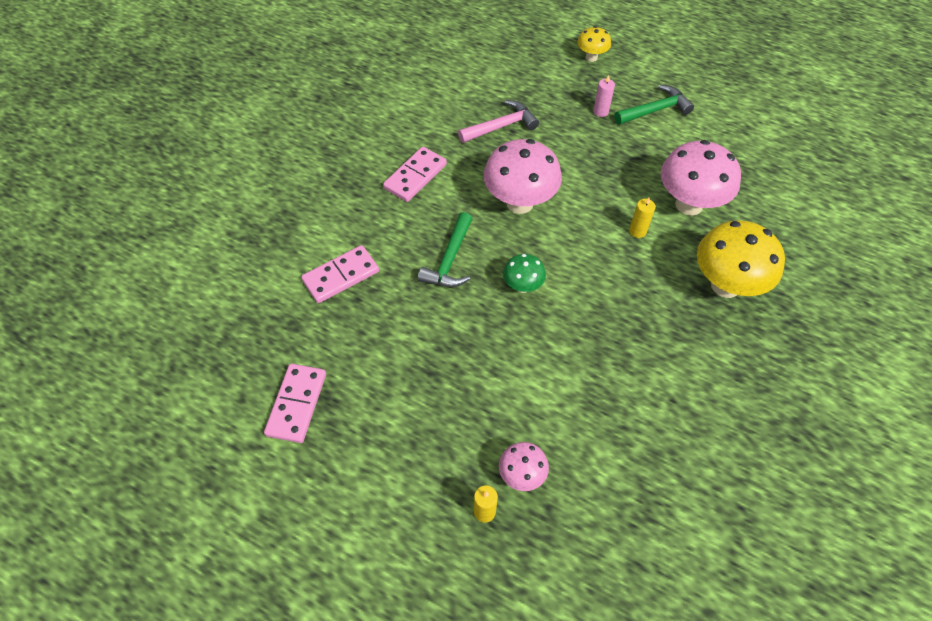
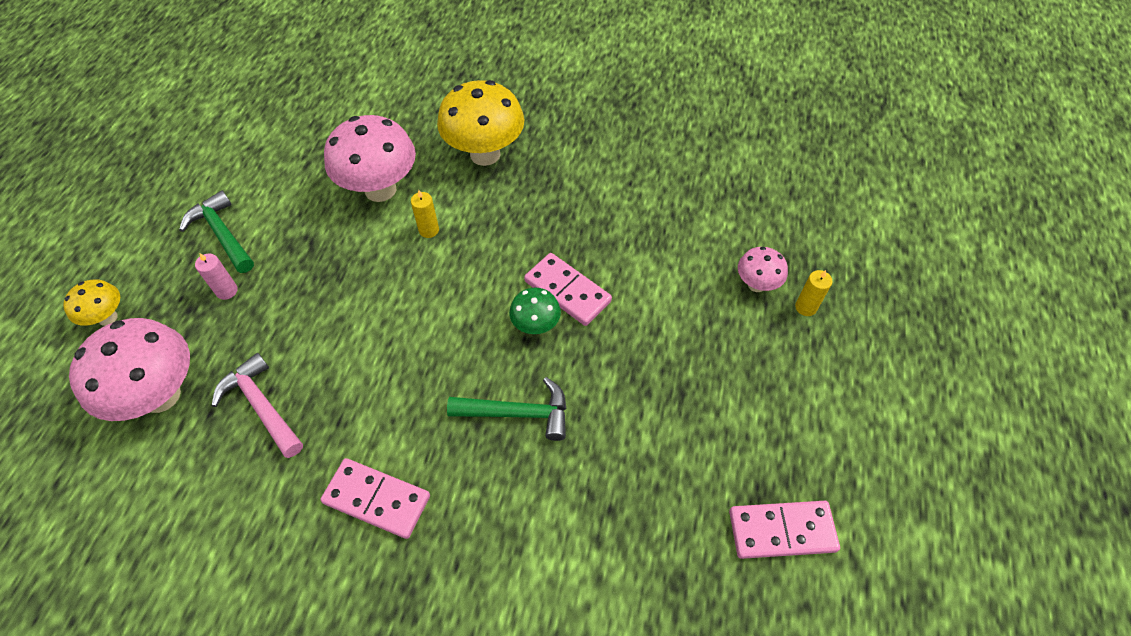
camera: 105 degrees left, 0 degrees up
pink domino [301,245,379,303] -> pink domino moved to [524,253,612,326]
pink mushroom [484,139,562,214] -> pink mushroom moved to [69,318,190,421]

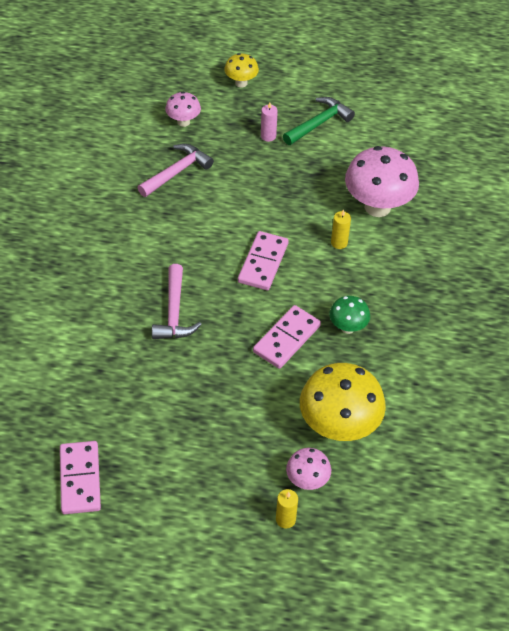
camera: 85 degrees right, 5 degrees down
pink mushroom [69,318,190,421] -> pink mushroom [165,92,201,127], size x0.52
pink domino [321,458,430,539] -> pink domino moved to [238,231,289,290]
yellow mushroom [437,80,524,166] -> yellow mushroom moved to [300,363,386,441]
green hammer [447,377,566,441] -> pink hammer [152,264,202,339]
green mushroom [509,288,561,334] -> green mushroom moved to [329,296,370,334]

